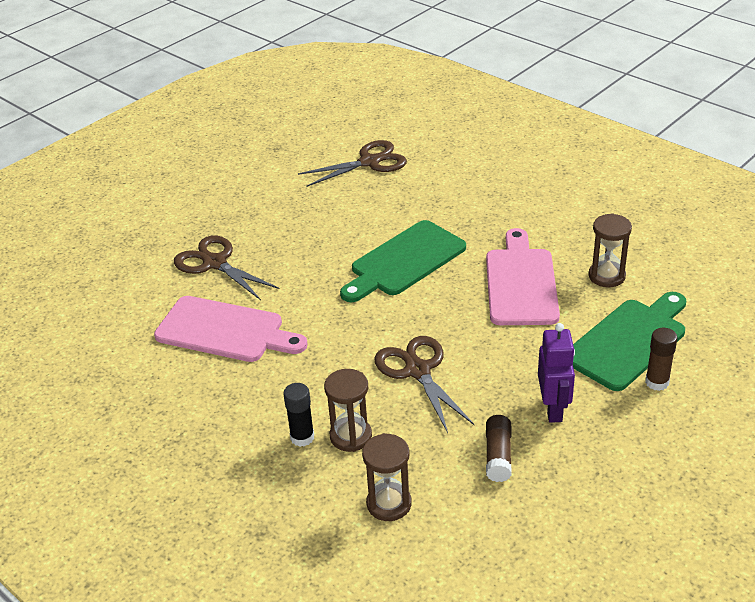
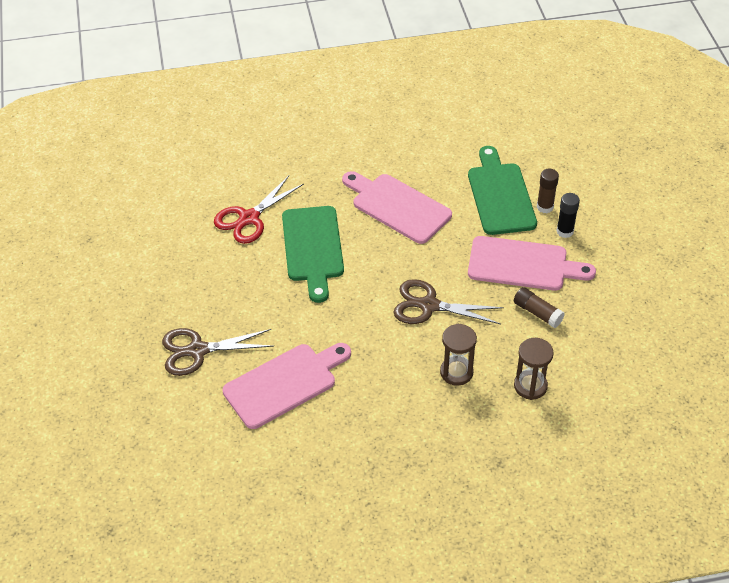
camera: 55 degrees left, 10 degrees up
black glue stick [283,383,314,447] -> black glue stick moved to [556,193,580,238]
brown scissors [298,140,407,187] -> none
purple robot [538,323,575,423] -> pink cutting board [468,236,596,291]
brown hourglass [588,213,632,287] -> none
none -> red scissors [214,176,304,244]

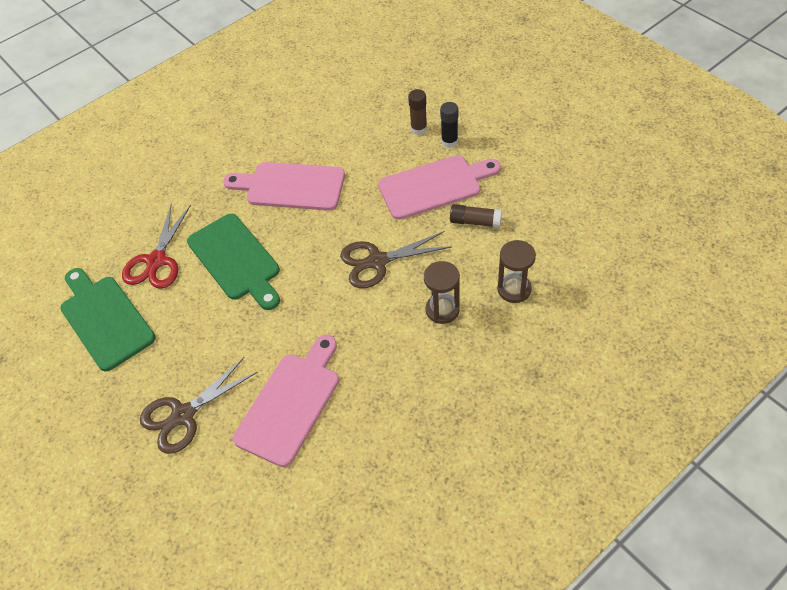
camera: 25 degrees left, 5 degrees up
green cutting board [468,146,537,235] -> green cutting board moved to [60,268,156,371]

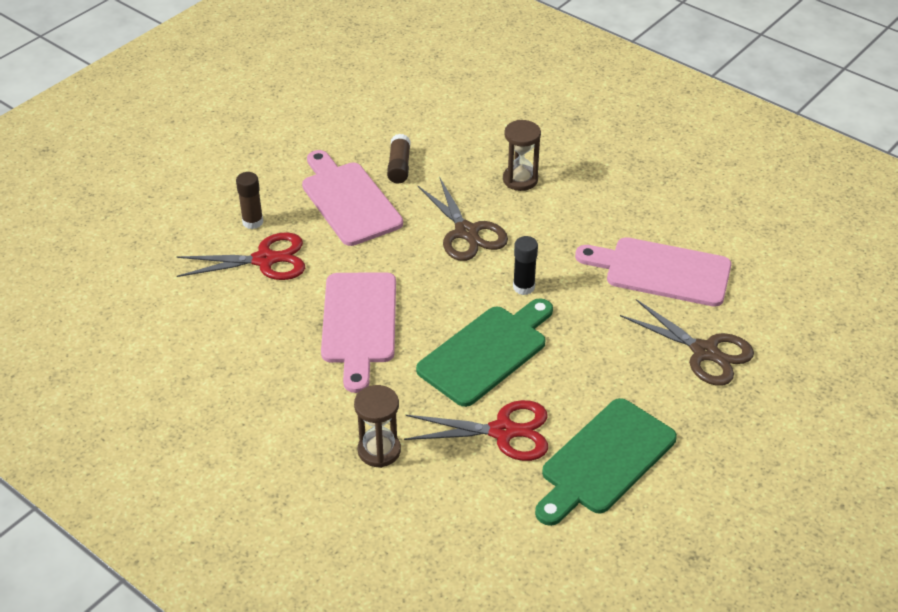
camera: 105 degrees left, 10 degrees down
black glue stick [440,102,458,148] -> black glue stick moved to [513,236,538,295]
brown hourglass [497,240,536,303] -> brown hourglass moved to [354,385,401,468]
none -> red scissors [176,232,305,280]

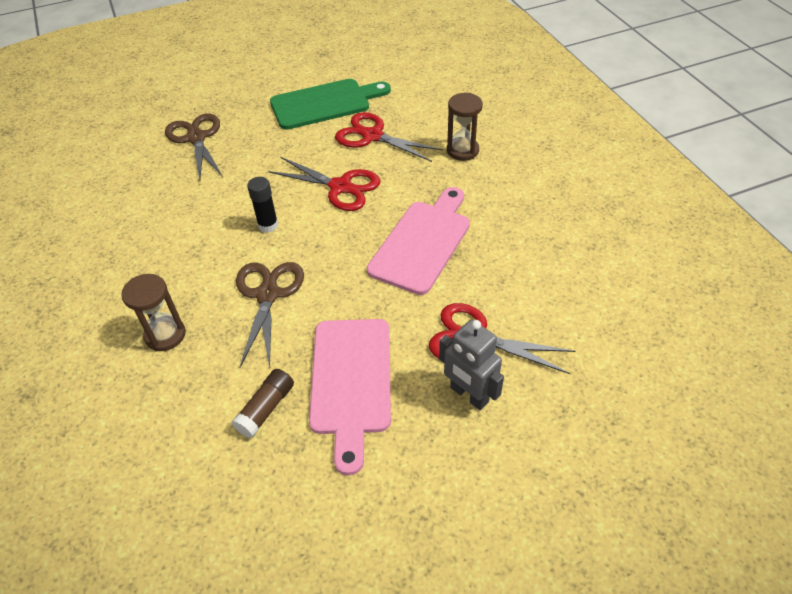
camera: 150 degrees left, 5 degrees up
brown glue stick [236,172,263,229] -> grey robot [439,320,504,410]
green cutting board [416,298,553,407] -> red scissors [268,157,380,211]
pink cutting board [575,237,732,307] -> none

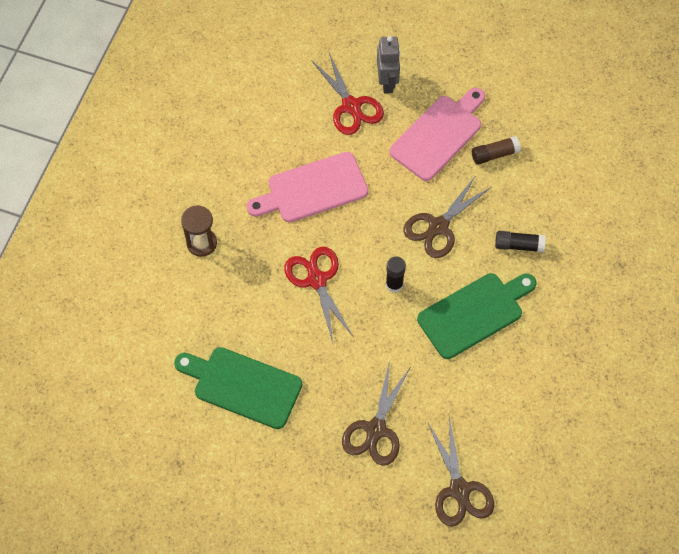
camera: 140 degrees left, 15 degrees up
brown hourglass [121,274,186,351] -> black glue stick [495,231,546,252]
red scissors [335,112,442,162] -> none
none -> green cutting board [417,273,536,359]
none -> brown scissors [428,417,494,527]

